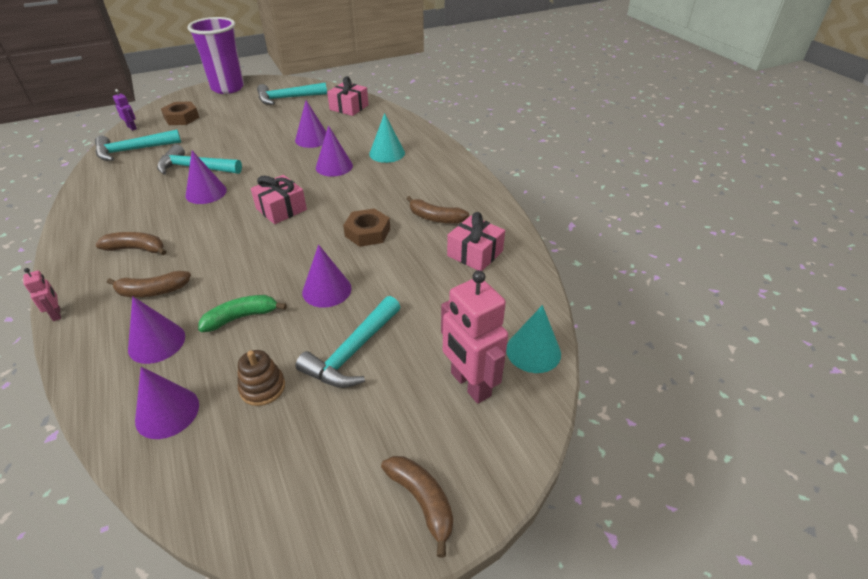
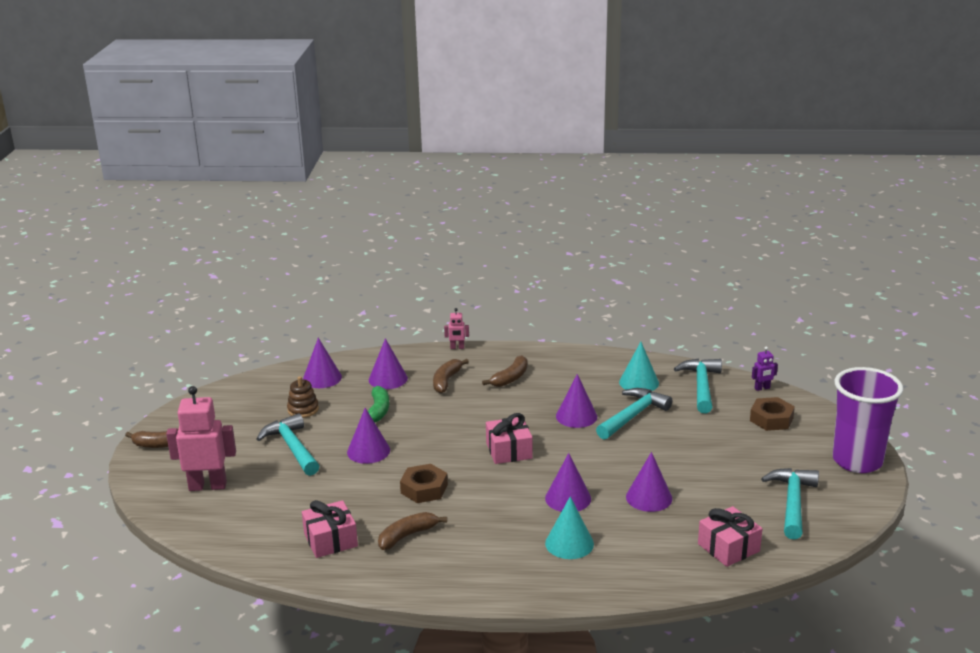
camera: 120 degrees right, 15 degrees down
turquoise cone [506,305,561,373] -> turquoise cone moved to [619,342,659,391]

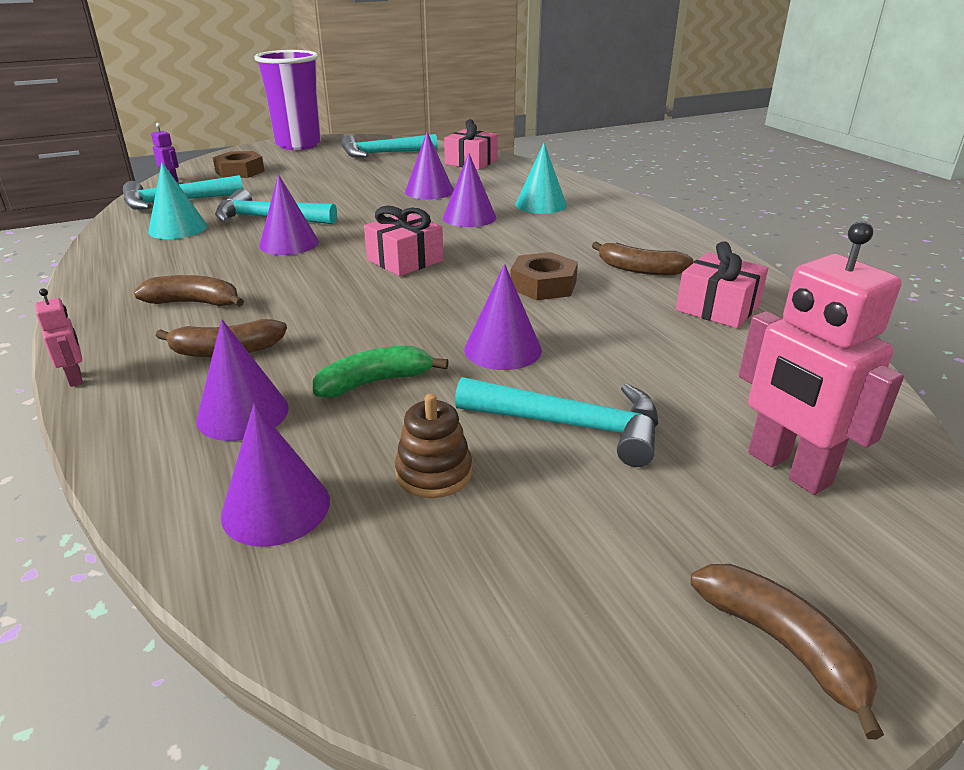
camera: 120 degrees left, 5 degrees up
turquoise hammer [256,413,320,476] -> turquoise hammer turned 105 degrees counterclockwise [455,377,658,467]

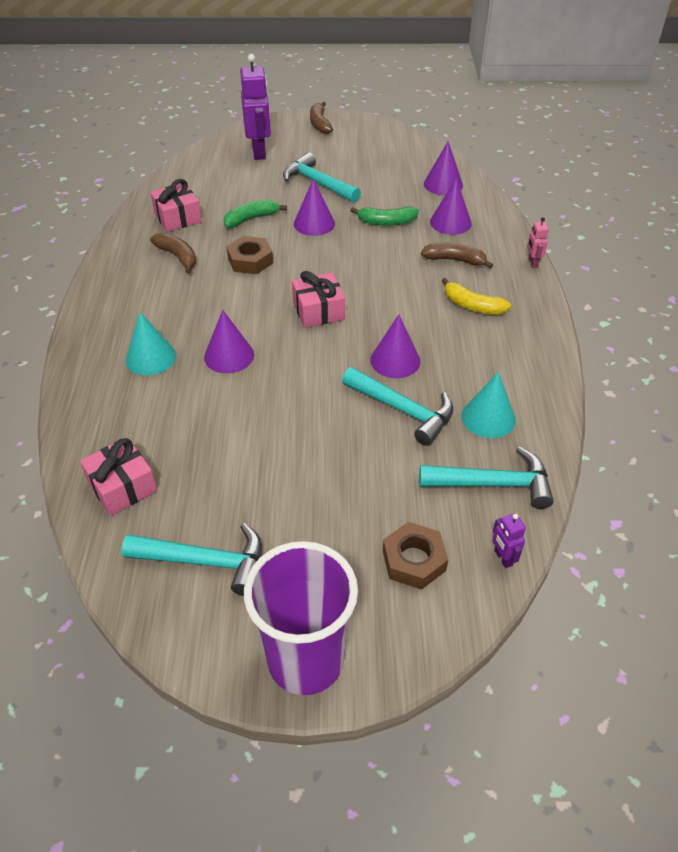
camera: 155 degrees left, 15 degrees up
brown banana [134,275,244,307] -> yellow banana [442,278,511,315]
brown stacking toy [395,393,472,498] -> none
purple cone [405,132,454,199] -> none
pink robot [739,221,904,495] -> purple robot [240,54,271,160]
none -> green banana [223,199,287,228]

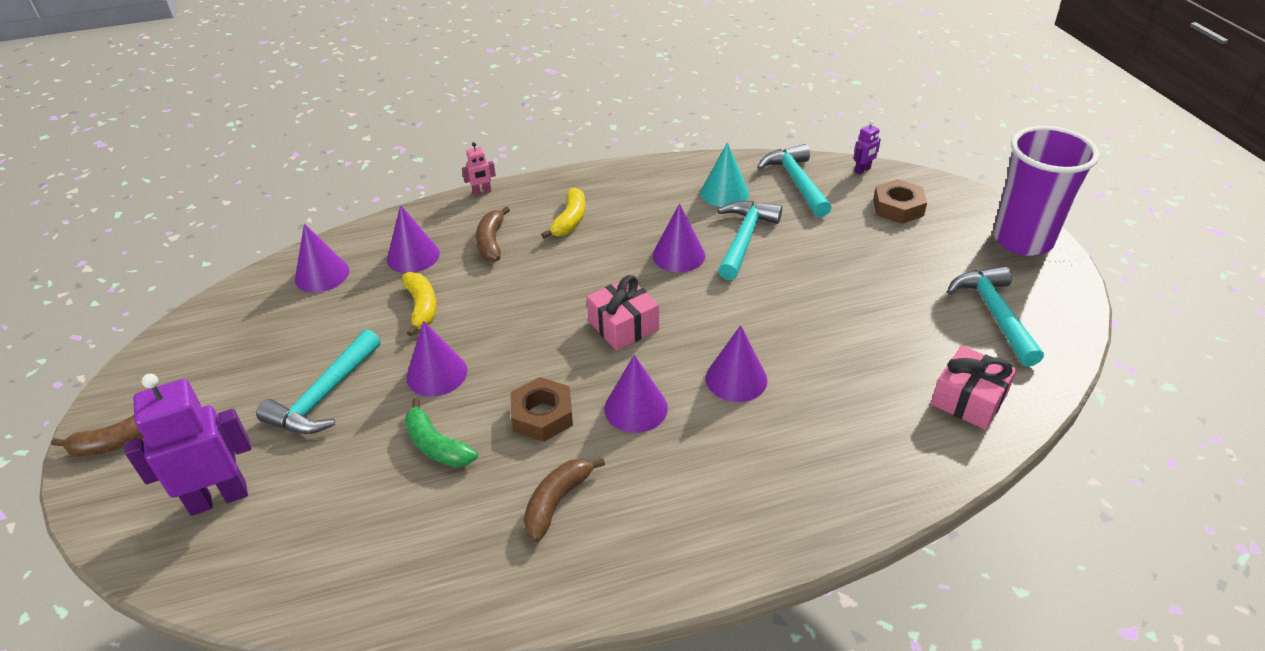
camera: 105 degrees left, 5 degrees down
turquoise cone [126,312,176,376] -> none
pink gift [150,179,202,232] -> none
green banana [351,206,419,226] -> yellow banana [402,272,436,336]
none -> purple cone [604,355,668,433]

